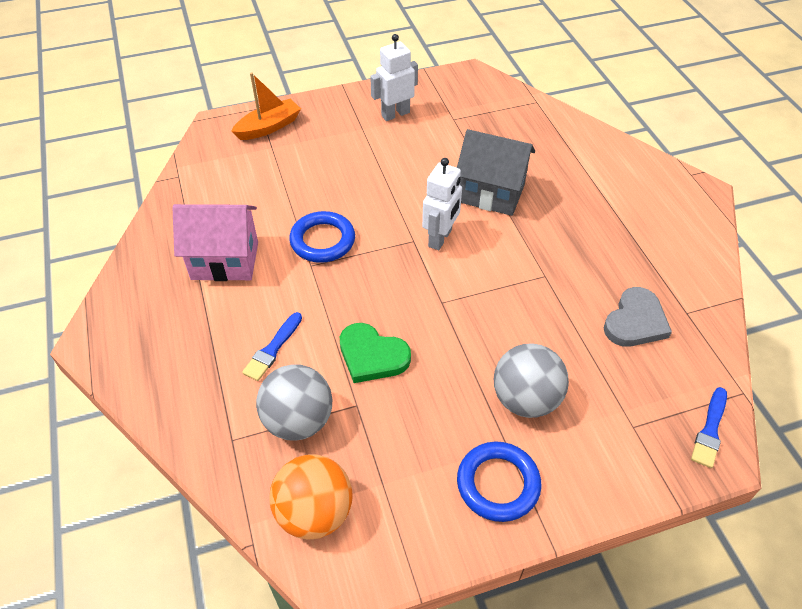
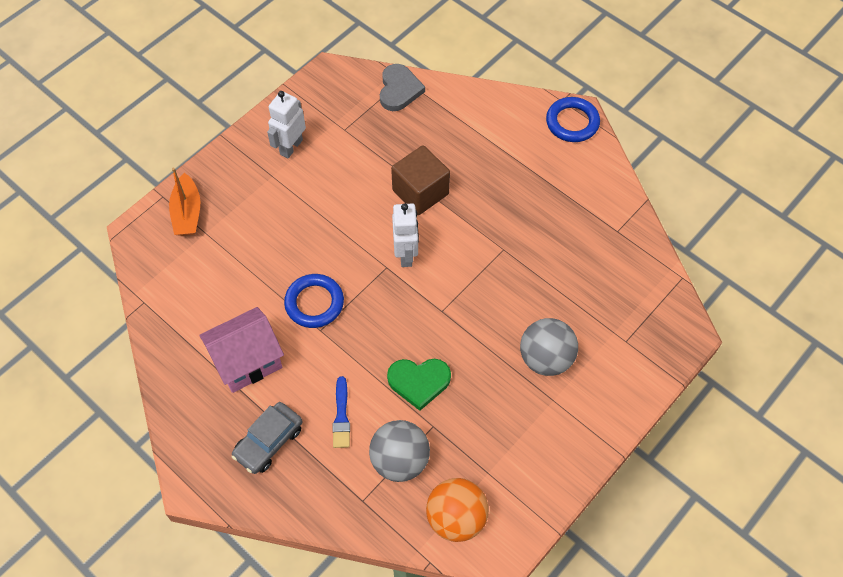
camera: 30 degrees left, 10 degrees up
orange boat [231,72,301,140] -> orange boat turned 150 degrees clockwise [169,168,200,236]
grey house [457,129,535,216] -> brown cube [391,145,450,215]
blue ring [457,441,542,522] -> blue ring moved to [546,97,600,142]
grey heart [604,287,672,347] -> grey heart moved to [380,64,425,111]
blue brush [691,387,727,468] -> none
none -> grey car [232,402,302,474]

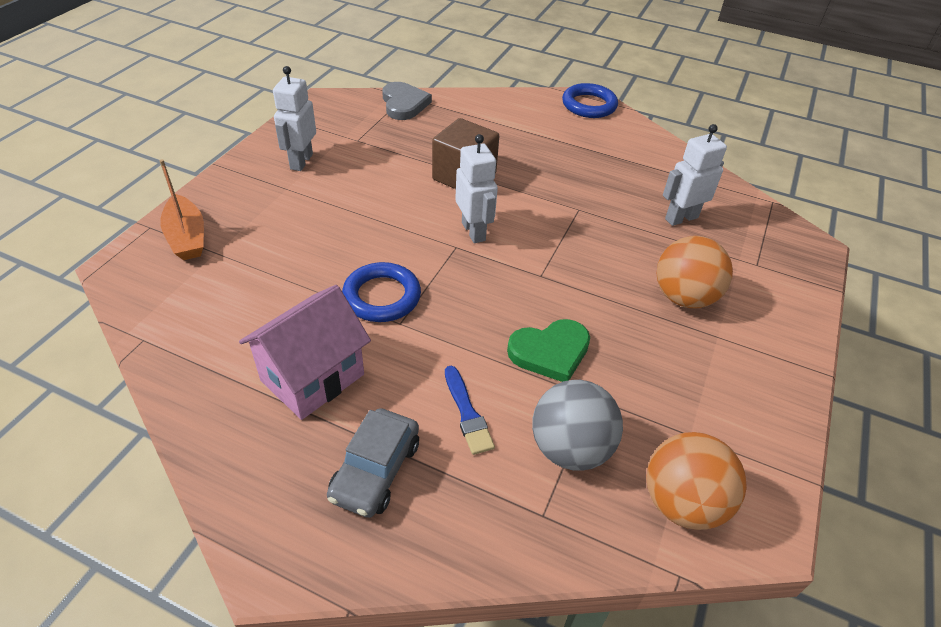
camera: 20 degrees left, 15 degrees down
grey ball [520,318,578,376] -> orange ball [657,236,733,308]
none -> white robot [663,124,727,226]

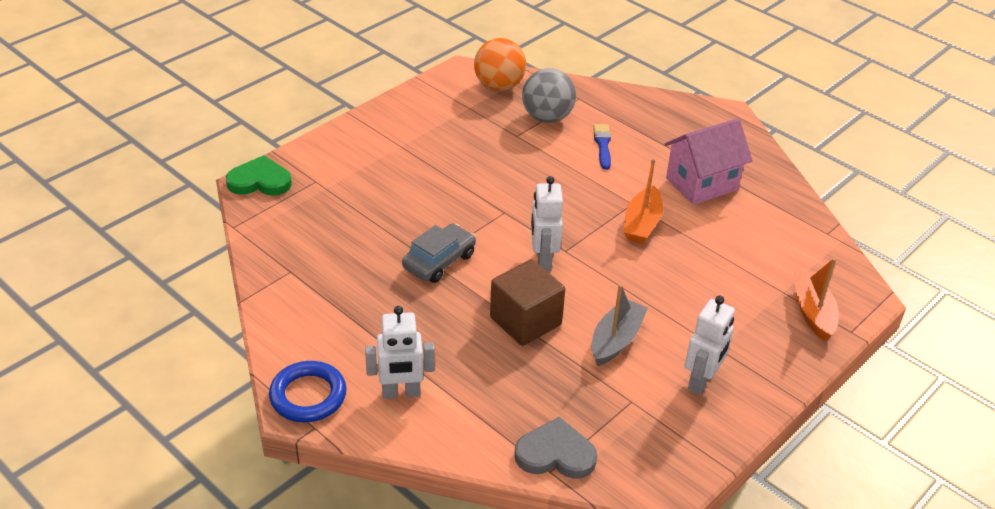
camera: 160 degrees left, 5 degrees down
grey car [327,408,419,518] -> grey car moved to [402,224,476,283]
blue ring [342,262,421,322] -> orange boat [624,158,663,244]
grey heart [382,82,432,120] -> grey heart turned 90 degrees clockwise [515,417,597,479]
green heart [507,319,590,382] -> green heart moved to [226,155,292,196]
orange ball [657,236,733,308] -> none
white robot [663,124,727,226] -> white robot moved to [365,306,435,399]
none -> grey boat [592,284,648,366]

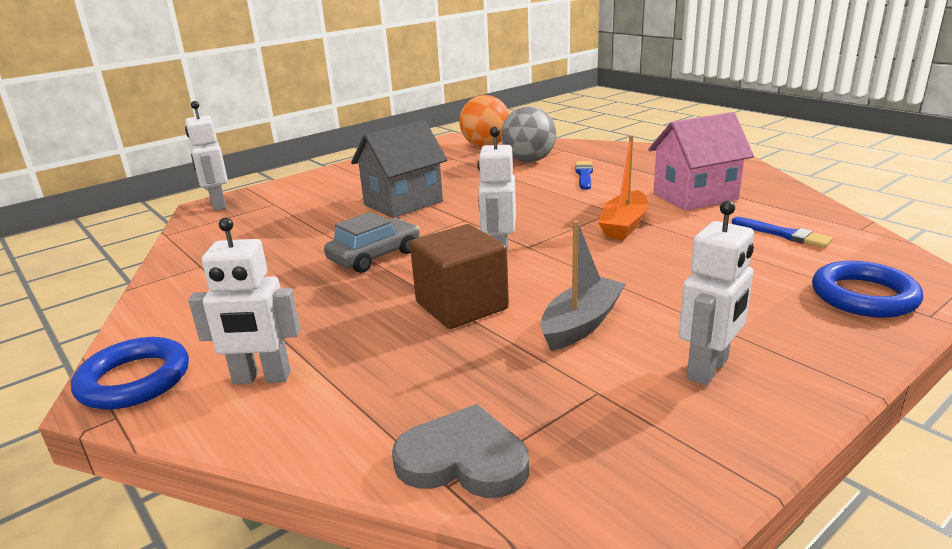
camera: 10 degrees right, 15 degrees down
green heart [226,155,292,196] -> white robot [185,101,228,211]
orange boat [793,258,839,341] -> blue ring [812,261,923,318]
none -> grey house [351,120,448,218]
none -> blue brush [732,217,833,248]

